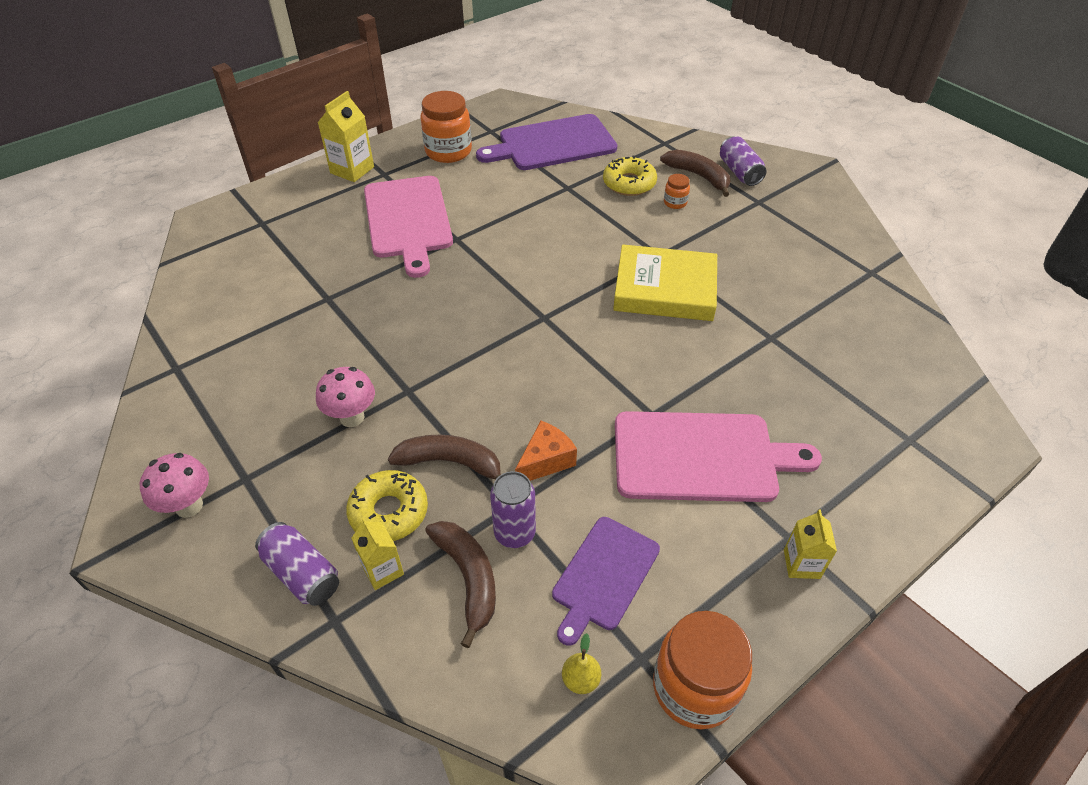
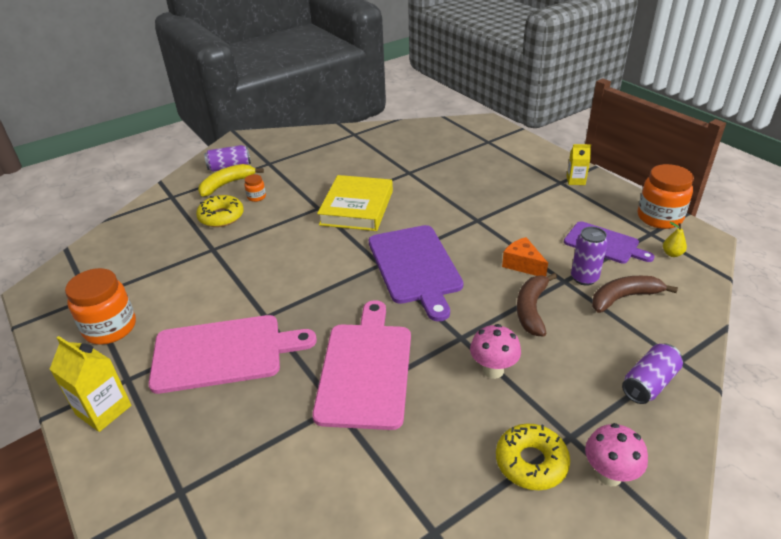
camera: 85 degrees left, 10 degrees down
yellow donut [346,470,428,541] -> yellow donut moved to [496,423,570,490]
yellow carton [351,518,404,590] -> none
purple cutting board [476,114,617,170] -> purple cutting board moved to [369,225,463,321]
pink cutting board [615,411,822,502] -> pink cutting board moved to [312,300,411,430]
brown banana [660,150,730,197] -> yellow banana [198,164,264,197]

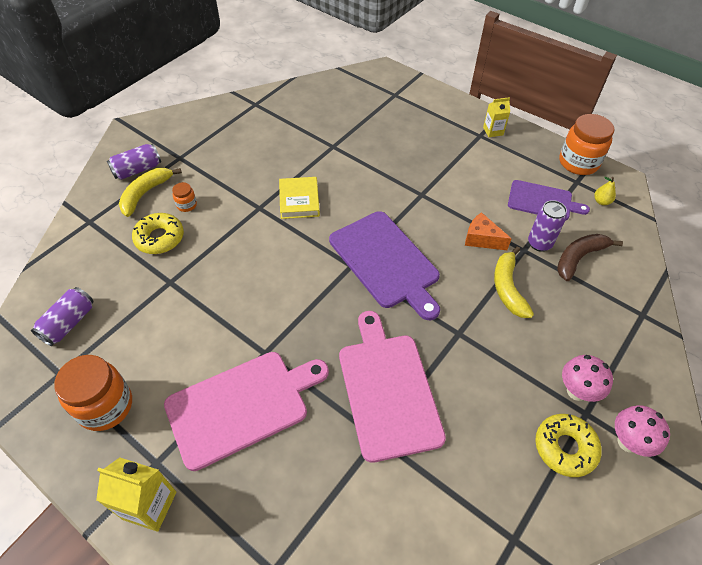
camera: 20 degrees left, 15 degrees up
yellow book [317,175,393,231] -> yellow book [279,177,320,219], size x0.63
pink mushroom [470,324,521,379] -> pink mushroom moved to [562,355,613,402]
brown banana [517,273,557,337] -> yellow banana [494,246,534,318]
purple can [622,344,683,404] -> purple can moved to [31,287,94,346]

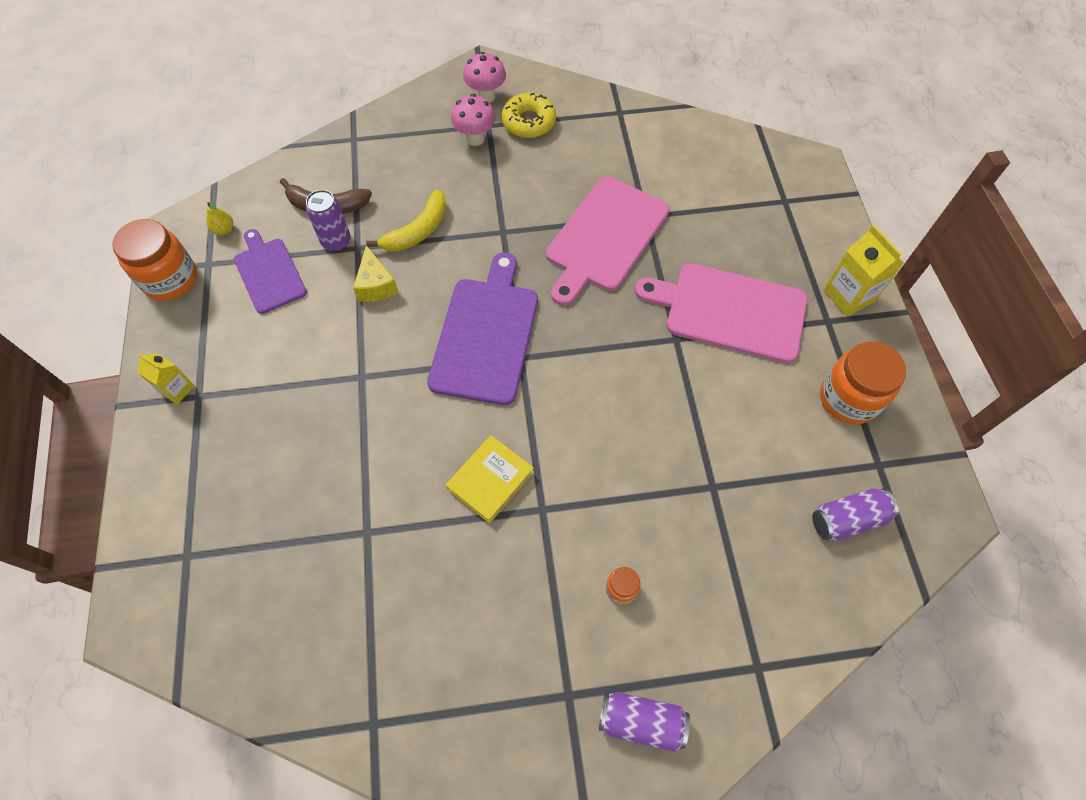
camera: 135 degrees left, 10 degrees up
yellow banana [119,168,182,217] -> none
yellow donut [132,213,184,254] -> none
orange cheese [465,212,512,250] -> yellow cheese [353,245,399,302]

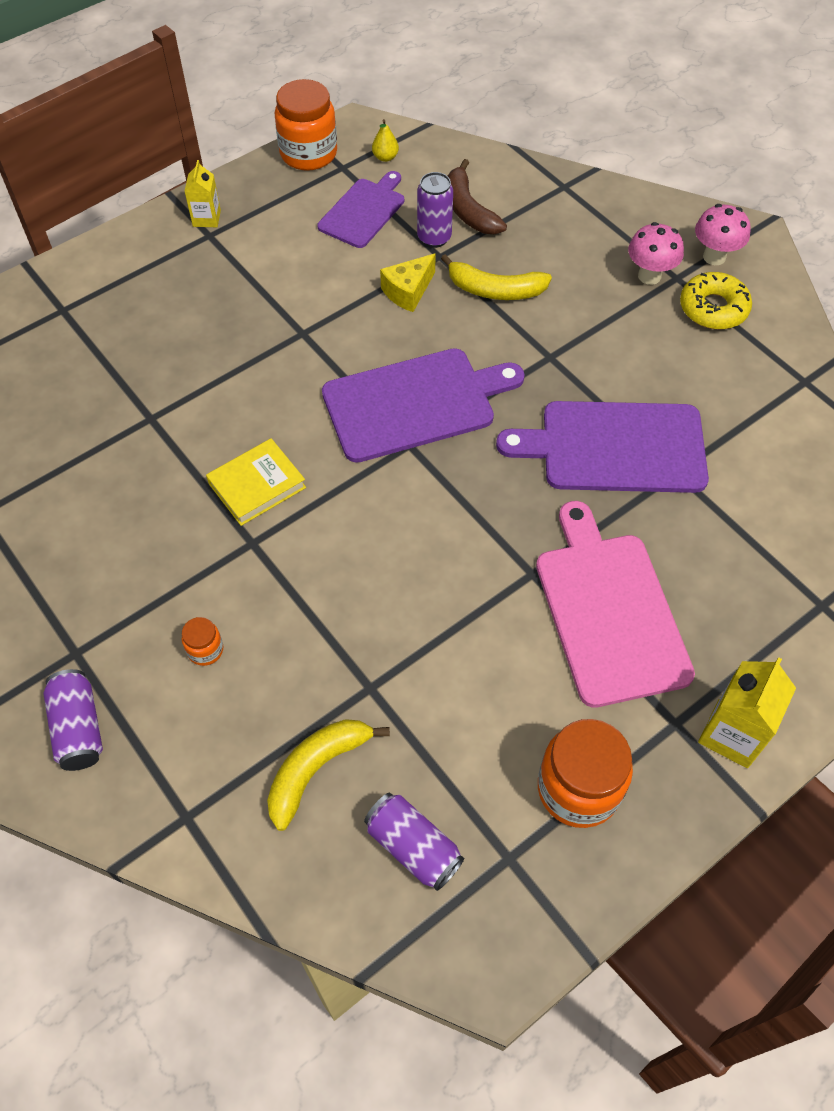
camera: 60 degrees right, 5 degrees down
yellow book [446,435,534,524] -> yellow book turned 45 degrees counterclockwise [206,438,306,526]
pink cutting board [546,176,670,306] -> purple cutting board [496,401,709,493]
none -> yellow banana [267,719,390,831]

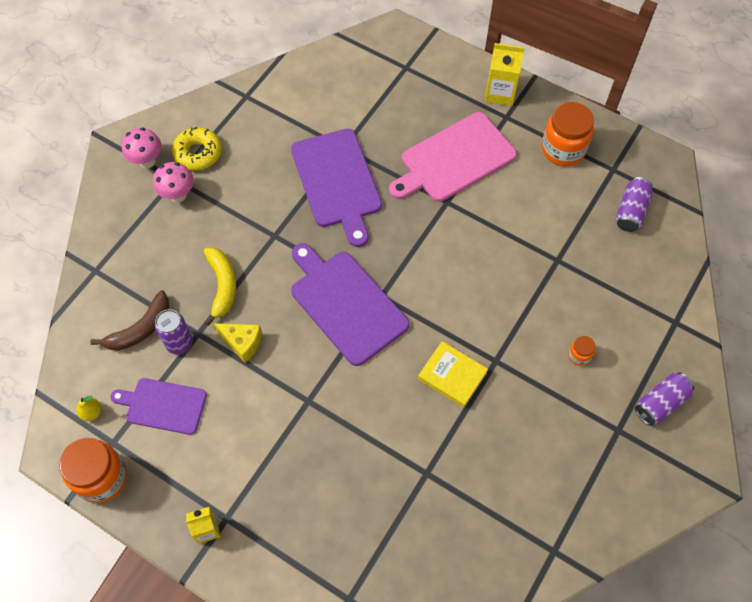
camera: 110 degrees left, 5 degrees up
yellow banana [267,719,390,831] -> none

